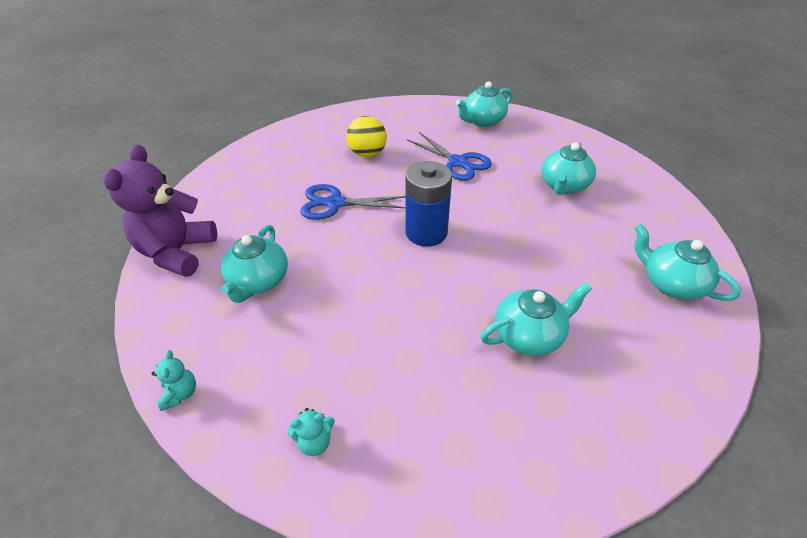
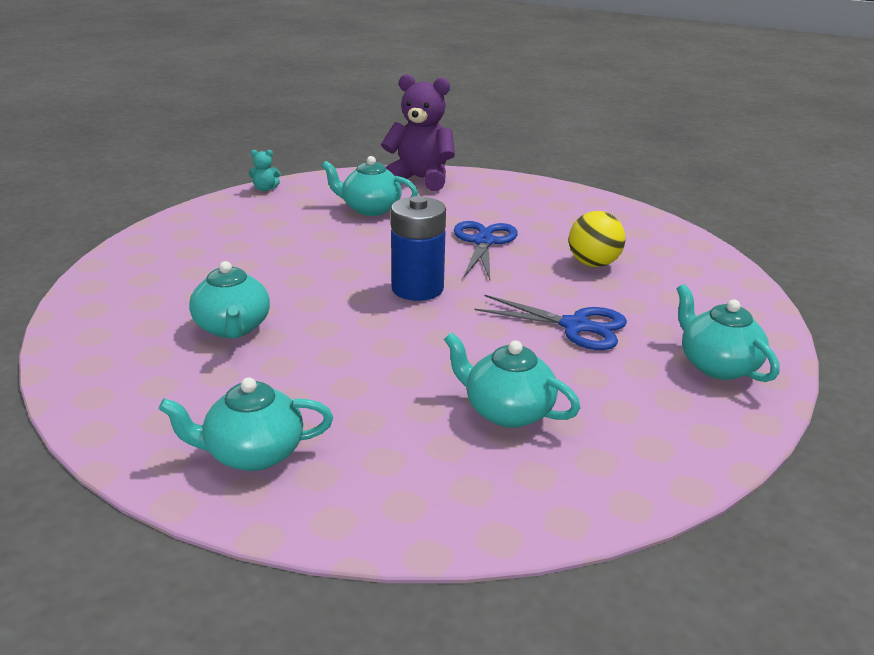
camera: 95 degrees right, 15 degrees down
turquoise teddy bear [287,408,335,456] -> none
blue scissors [407,132,492,181] -> blue scissors turned 120 degrees counterclockwise [475,294,627,350]
turquoise teapot [634,224,741,301] -> turquoise teapot turned 150 degrees counterclockwise [159,377,333,471]

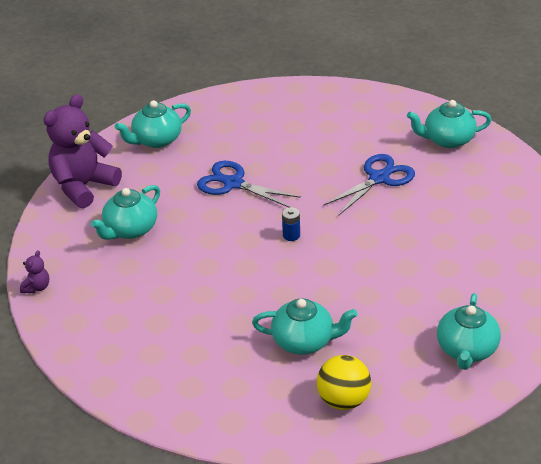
camera: 65 degrees left, 10 degrees up
turquoise teddy bear [249,150,281,191] -> purple teddy bear [20,250,49,293]
blue battery [391,196,446,301] -> blue battery [282,207,300,241], size x0.43
turquoise teapot [444,332,580,428] -> turquoise teapot moved to [115,100,191,148]
yellow ball [569,211,626,267] -> yellow ball moved to [317,355,371,410]

